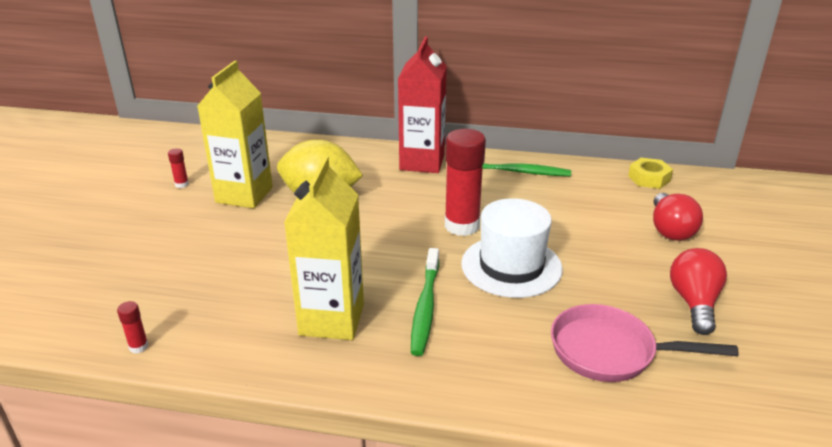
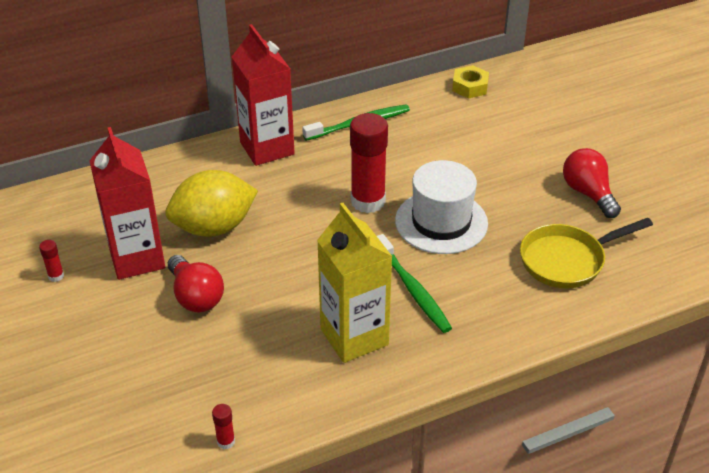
camera: 35 degrees left, 10 degrees up
yellow carton [198,61,273,209] -> red carton [90,127,165,280]
pink pan [551,304,739,382] -> yellow pan [520,218,653,288]
red light bulb [653,193,703,241] -> red light bulb moved to [168,255,224,312]

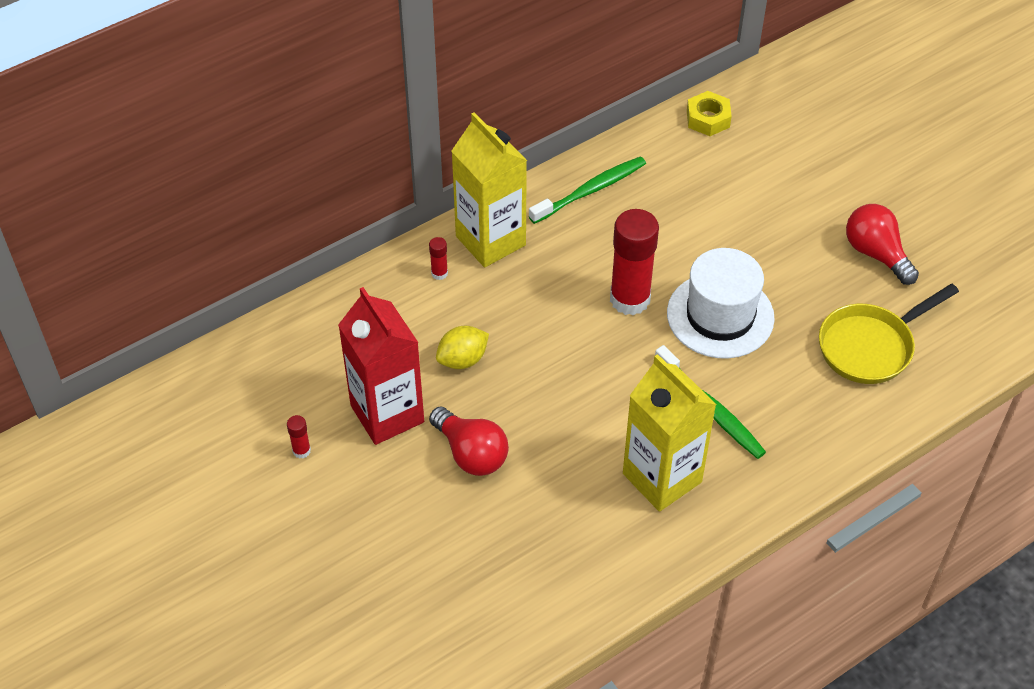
camera: 10 degrees left, 10 degrees up
yellow lemon [165,170,258,237] -> yellow lemon [436,326,489,369], size x0.55
red glue stick [212,404,235,449] -> red glue stick moved to [429,237,448,280]
red carton [232,24,295,166] -> yellow carton [451,112,527,267]

